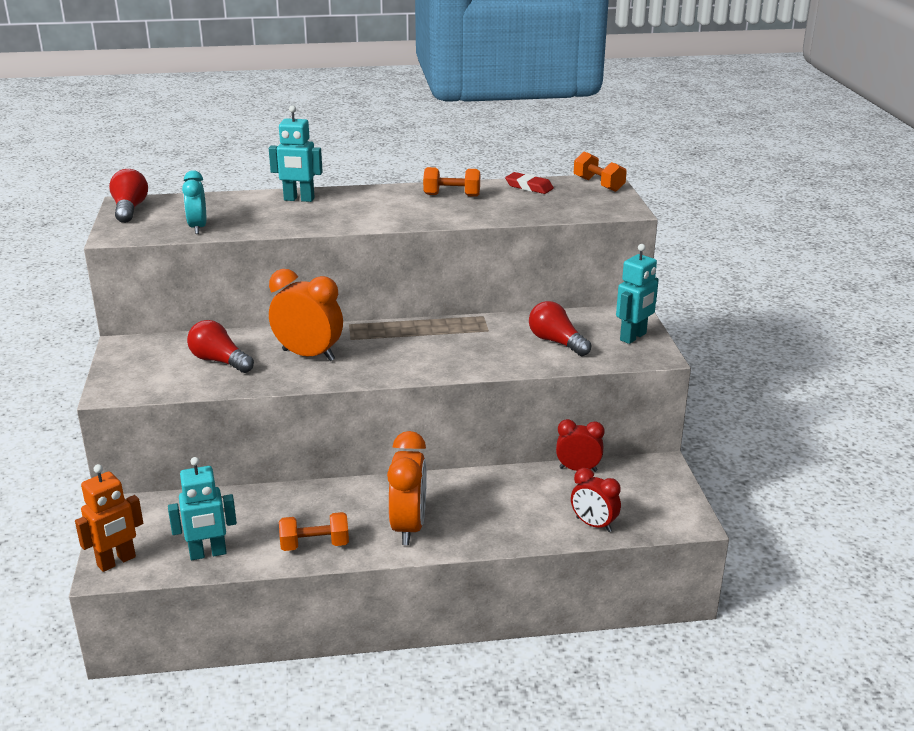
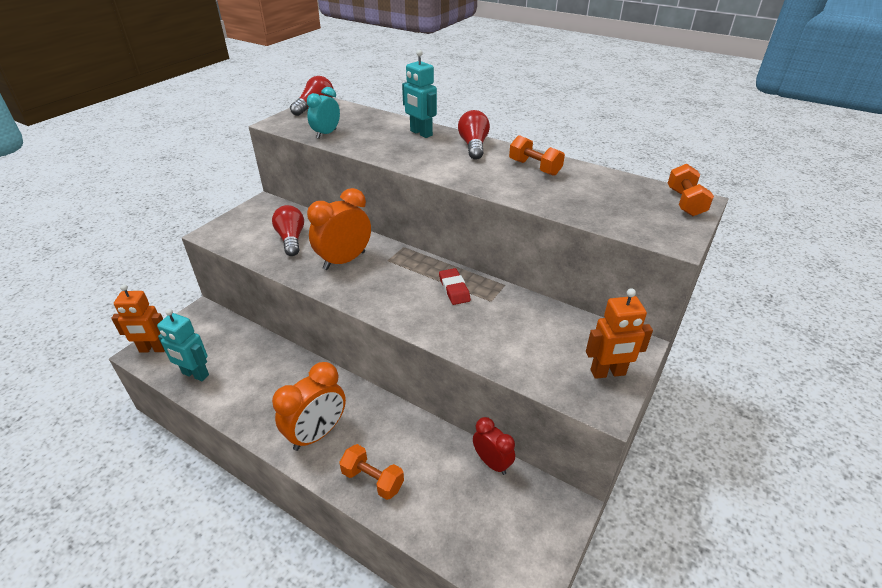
camera: 40 degrees right, 10 degrees up
orange clock [269,269,343,361] -> orange clock turned 105 degrees counterclockwise [307,188,371,270]
orange dumbbell [279,512,349,551] -> orange dumbbell moved to [339,444,404,500]
red eraser [505,172,554,194] -> red eraser moved to [439,268,471,305]
red light bulb [529,301,591,356] -> red light bulb moved to [458,110,490,160]
red clock [571,468,621,532] -> none
turquoise robot [616,244,659,344] -> orange robot [586,288,653,379]

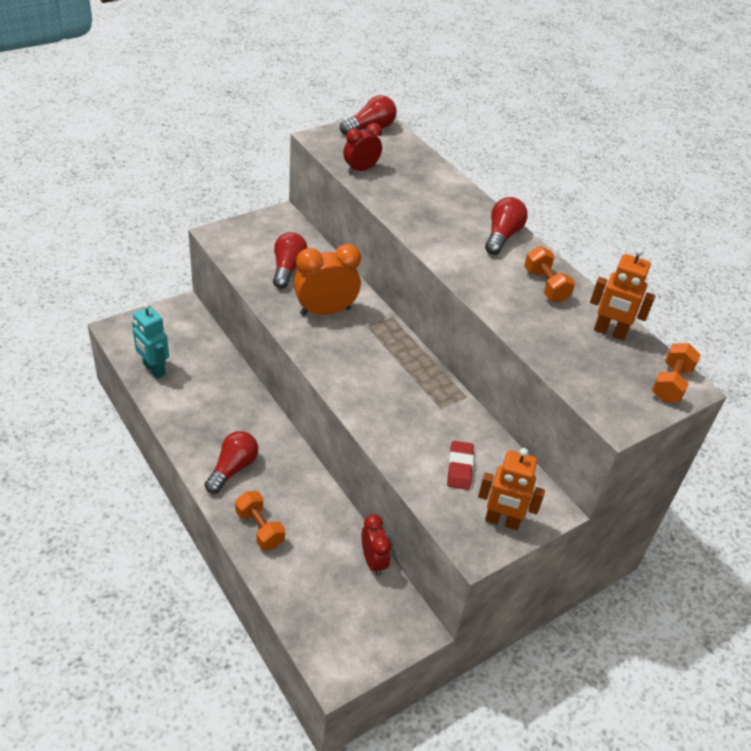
camera: 20 degrees right, 5 degrees up
orange robot [111,284,165,353] -> orange robot moved to [590,248,655,341]
orange clock [272,362,346,451] -> red light bulb [205,431,258,493]
turquoise clock [307,87,340,139] -> red clock [343,123,382,174]
turquoise robot [402,50,437,138] -> none
red eraser [439,268,471,305] -> red eraser moved to [447,441,474,490]

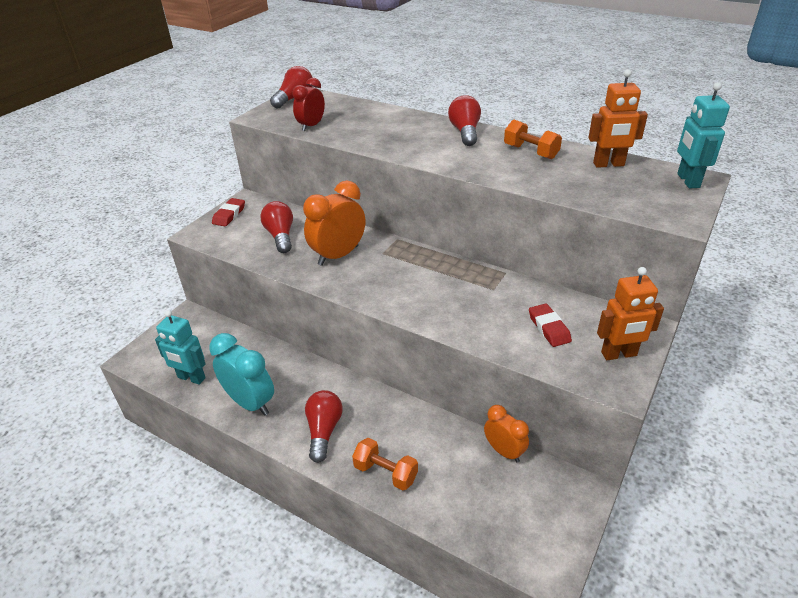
camera: 20 degrees left, 5 degrees down
red clock [362,514,391,576] -> orange clock [484,405,529,462]
orange dumbbell [652,343,701,402] -> turquoise robot [677,82,730,188]
none -> turquoise clock [209,333,274,416]
none -> red eraser [212,198,245,226]

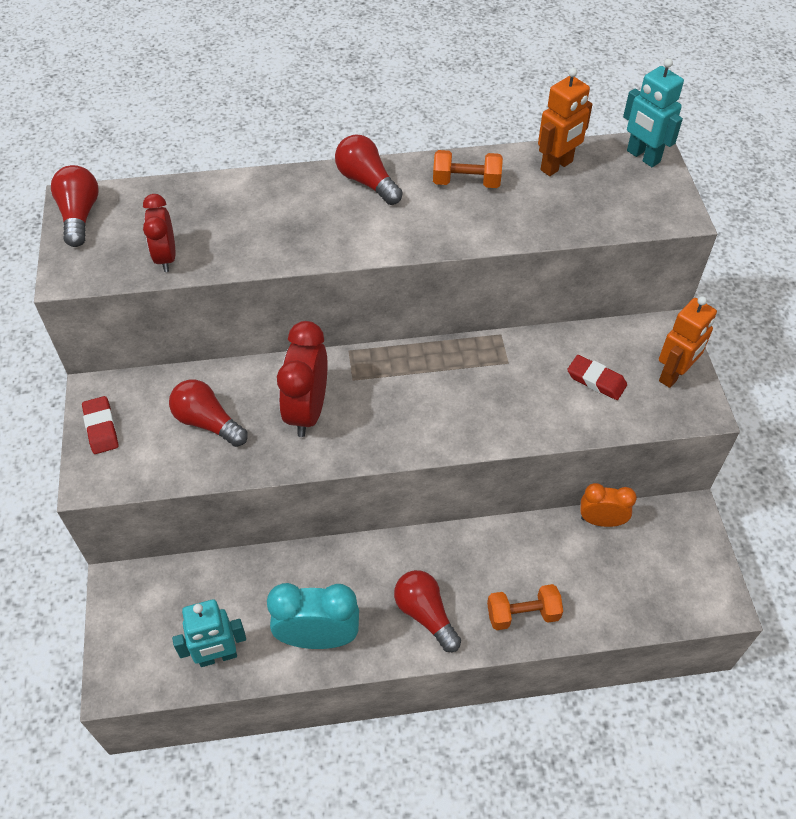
camera: 40 degrees left, 15 degrees up
orange clock [303,181,365,266] -> red clock [277,321,327,437]

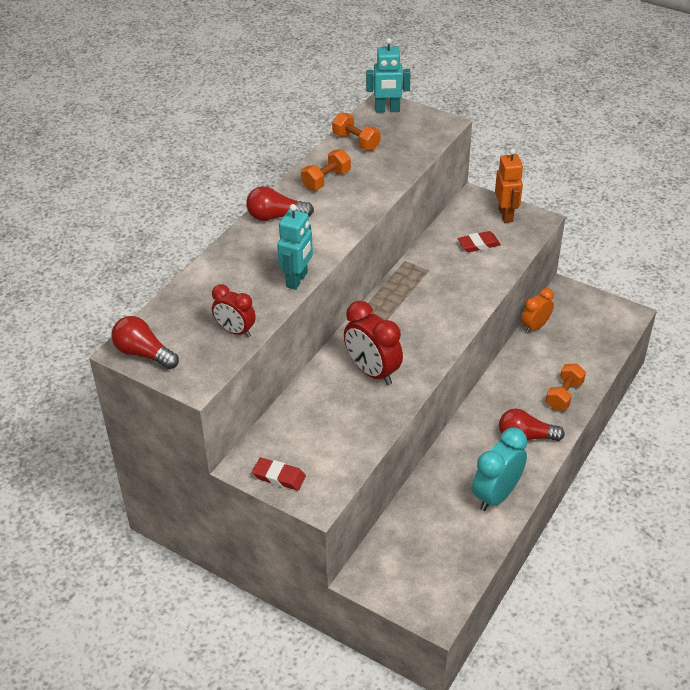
camera: 50 degrees left, 10 degrees down
red light bulb [169,379,248,447] -> none
turquoise robot [172,599,246,667] -> turquoise robot moved to [277,204,313,290]
orange robot [538,68,593,176] -> orange dumbbell [332,113,381,151]

